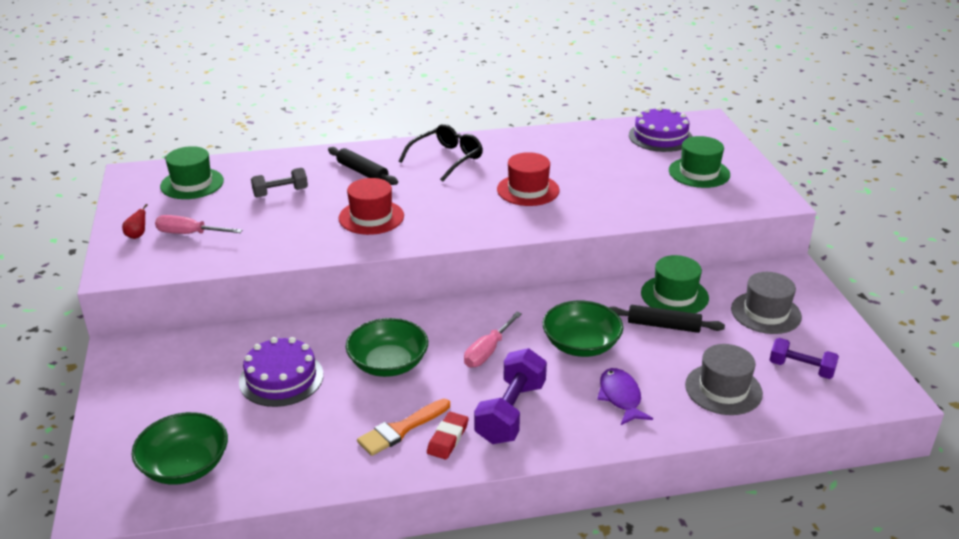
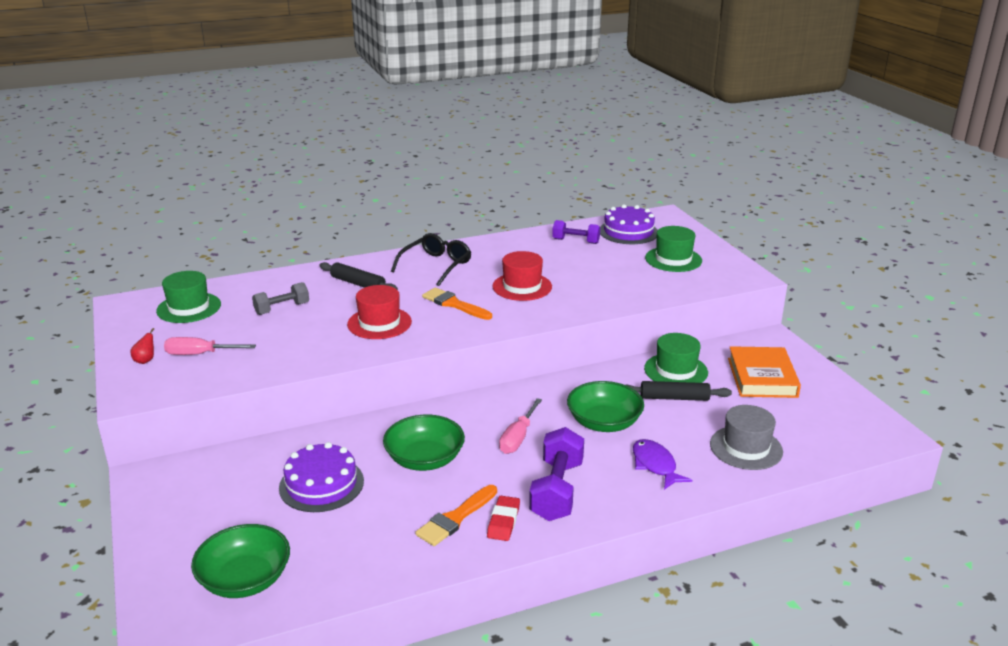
camera: 10 degrees left, 5 degrees down
grey hat [731,272,802,334] -> orange book [728,346,801,398]
purple dumbbell [770,338,839,379] -> purple dumbbell moved to [552,220,600,244]
none -> orange brush [422,288,492,320]

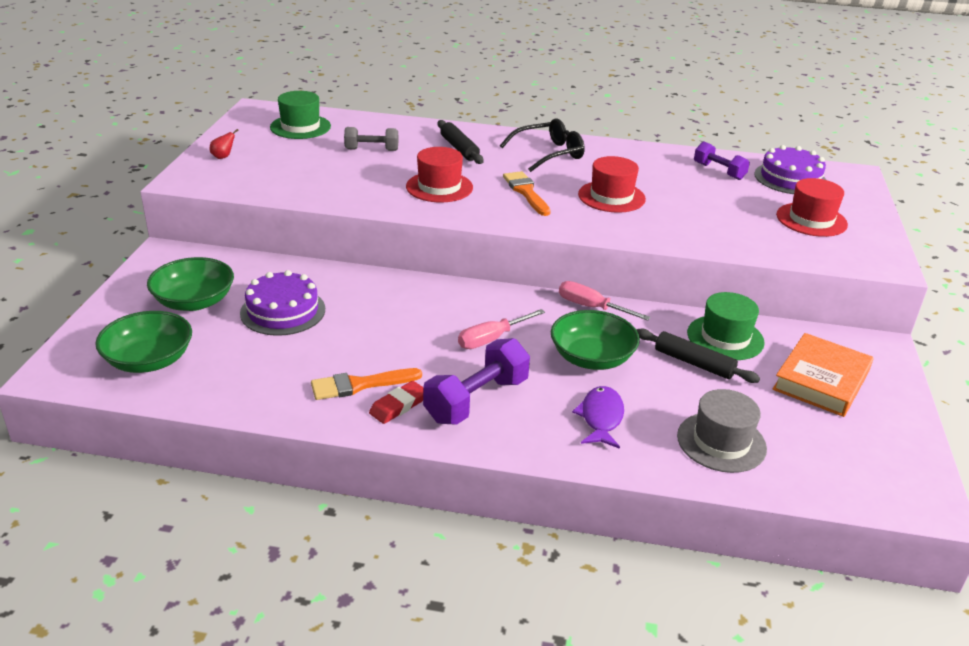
camera: 30 degrees right, 5 degrees up
pink screwdriver [164,337,256,355] -> pink screwdriver moved to [559,281,651,321]
green bowl [383,415,465,471] -> green bowl moved to [147,257,234,311]
green hat [645,226,702,272] -> red hat [776,178,848,237]

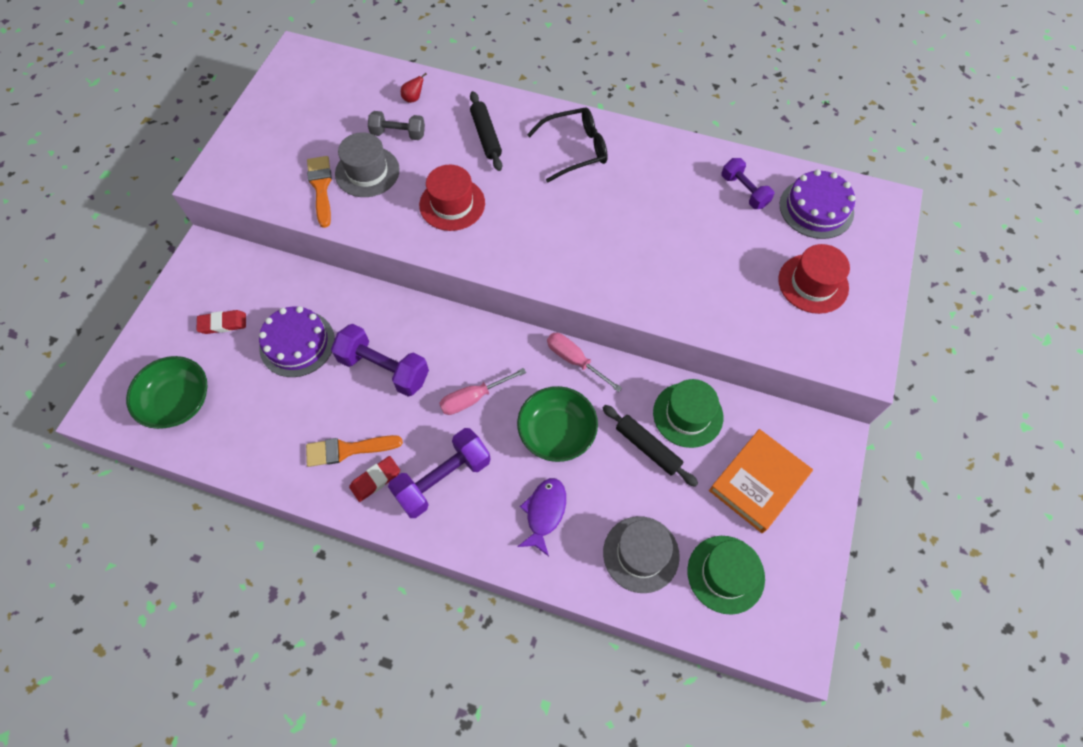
camera: 10 degrees right, 30 degrees up
green bowl [147,257,234,311] -> red eraser [197,310,246,334]
red pear [210,129,239,159] -> red pear moved to [401,73,427,103]
green hat [270,91,331,139] -> green hat moved to [688,536,765,615]
orange brush [503,171,551,216] -> orange brush moved to [307,156,332,228]
red hat [578,156,646,213] -> none
none -> purple dumbbell [331,324,429,397]
none -> grey hat [335,132,400,197]

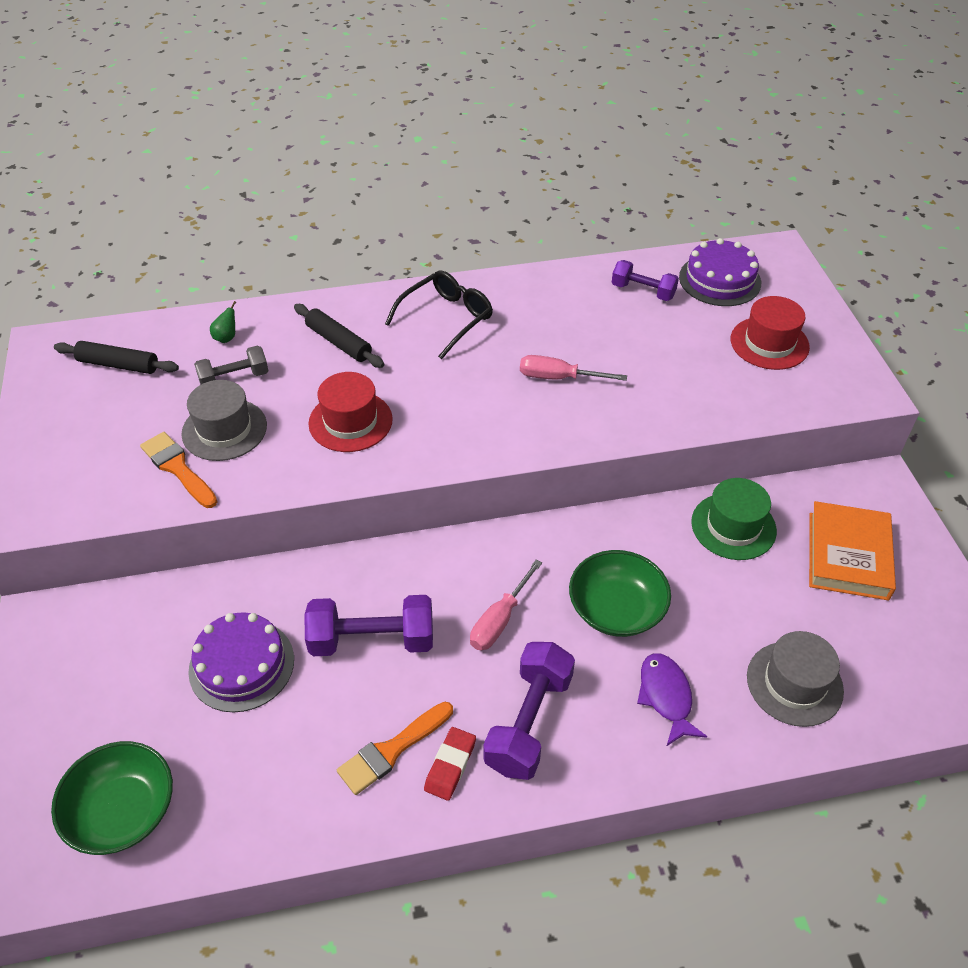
camera: 30 degrees left, 15 degrees down
red eraser [197,310,246,334] -> none
red pear [401,73,427,103] -> green pear [210,301,236,343]
pink screwdriver [547,333,622,392] -> pink screwdriver moved to [520,355,627,381]
black rolling pin [603,405,698,487] -> black rolling pin moved to [54,341,179,374]
green hat [688,536,765,615] -> none

